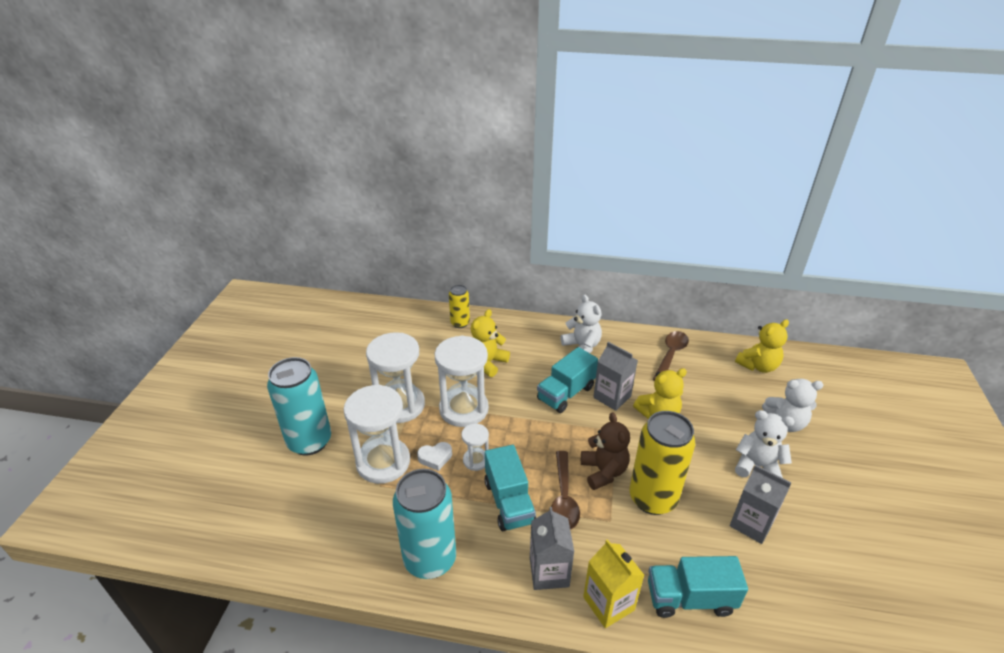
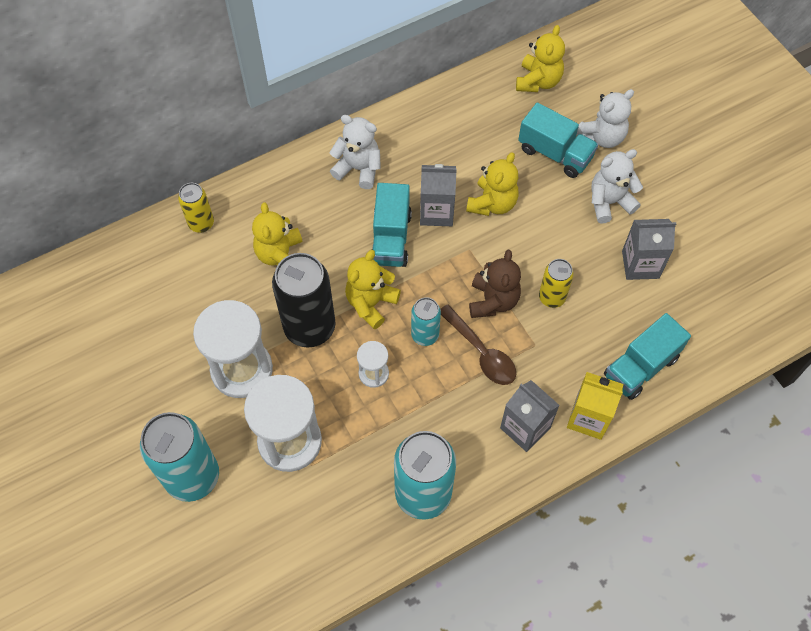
camera: 40 degrees left, 25 degrees up
white heart [417,442,452,471] -> none
white hourglass [434,336,489,427] -> black can [272,253,336,348]
turquoise truck [485,445,536,531] -> turquoise truck moved to [518,102,598,178]
brown teddy bear [581,412,630,490] -> brown teddy bear turned 60 degrees clockwise [469,250,521,318]
yellow can [629,411,696,515] -> yellow can [539,259,574,308], size x0.53
brown spoon [653,331,689,381] -> none
none -> yellow teddy bear [345,250,401,329]
none -> turquoise can [411,297,441,346]

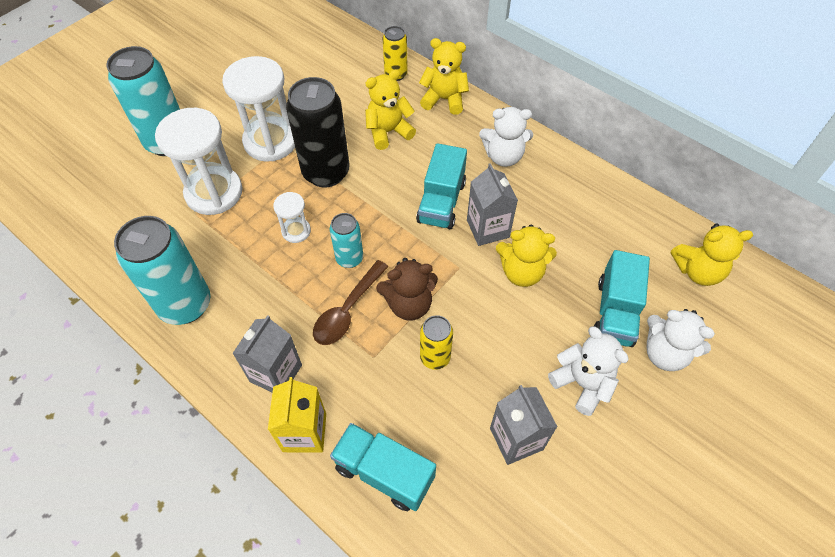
camera: 70 degrees right, 5 degrees down
white teddy bear [329,115,381,189] -> white teddy bear turned 90 degrees clockwise [479,107,533,167]
yellow teddy bear [345,250,401,329] -> yellow teddy bear moved to [419,38,469,115]
turquoise truck [371,183,412,267] -> turquoise truck turned 60 degrees counterclockwise [416,143,467,229]

